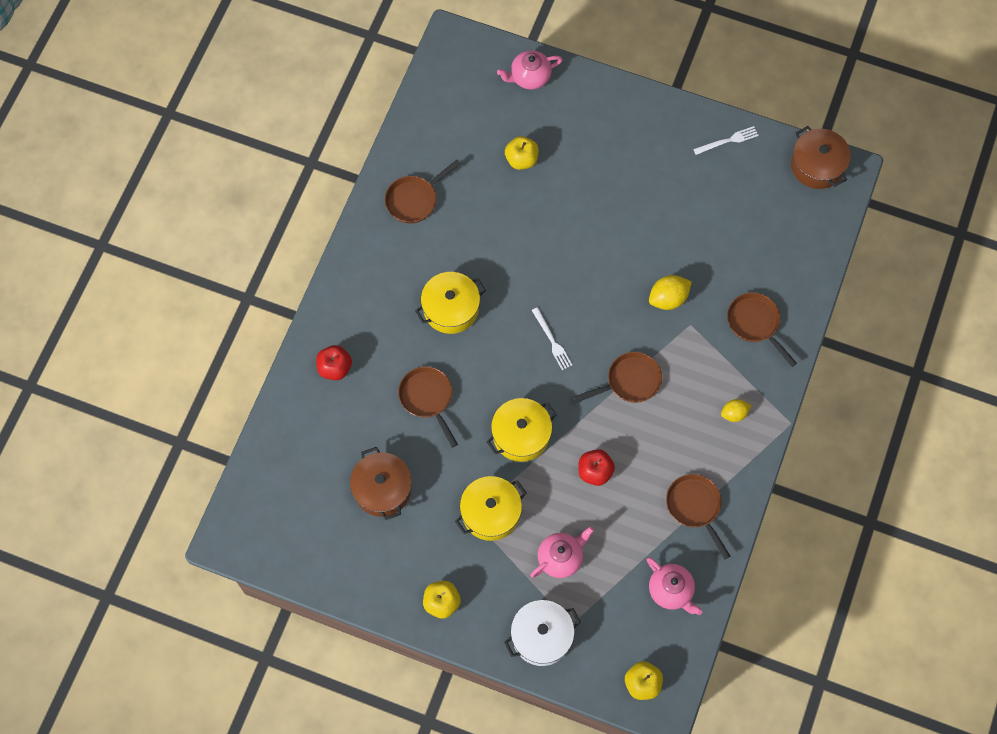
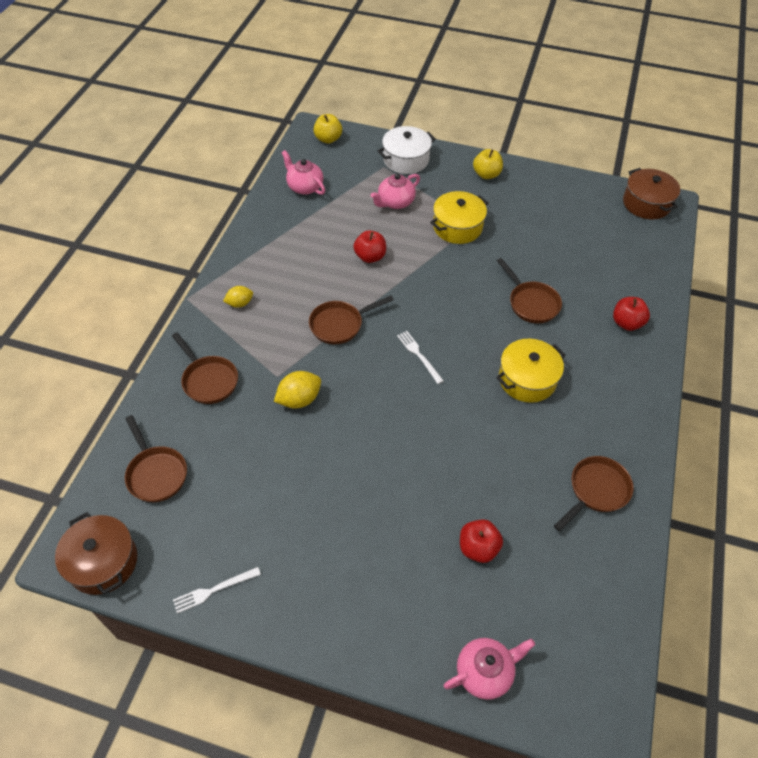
camera: 175 degrees right, 15 degrees down
brown pot [350,447,412,520] -> brown pot moved to [623,168,680,219]
yellow pot [486,398,557,462] -> none
yellow apple [505,136,539,170] -> red apple [460,519,503,563]
brown pan [666,474,730,559] -> brown pan moved to [125,415,187,502]

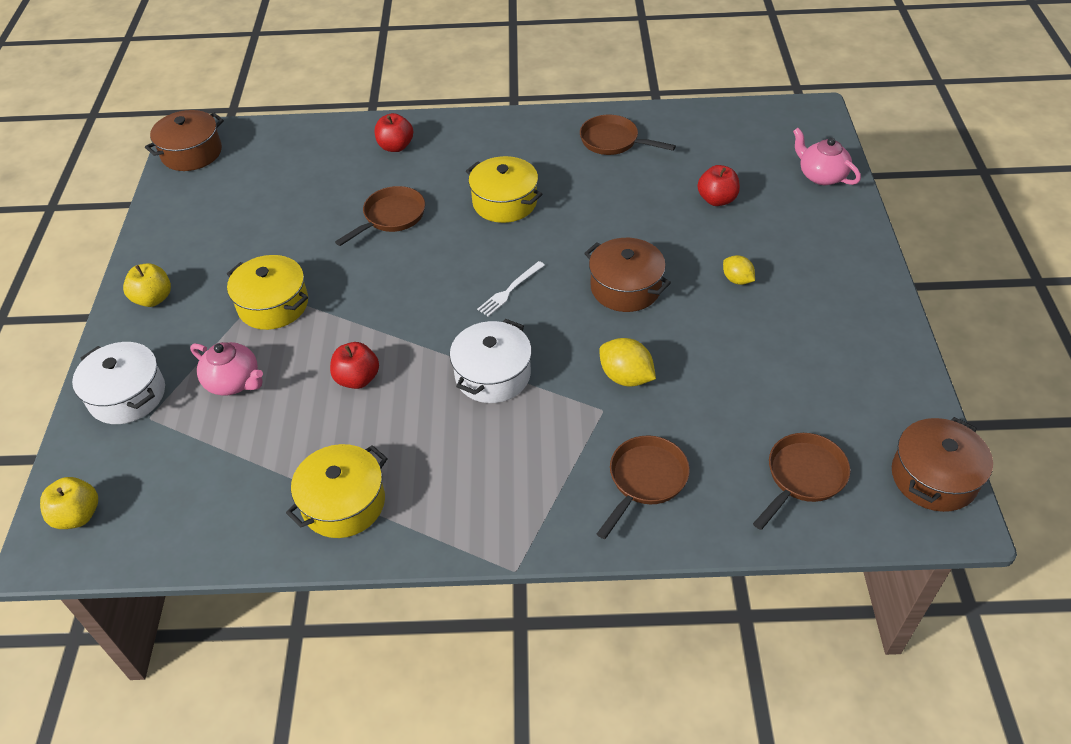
camera: 105 degrees left, 5 degrees down
white fork [173,567,261,613] -> none
yellow lemon [223,286,253,308] -> yellow lemon moved to [723,255,755,285]
pink teapot [282,150,325,195] -> none
brown pan [309,296,394,344] -> white pot [450,319,532,403]
none -> yellow pot [286,444,388,538]
none -> brown pot [584,238,671,312]

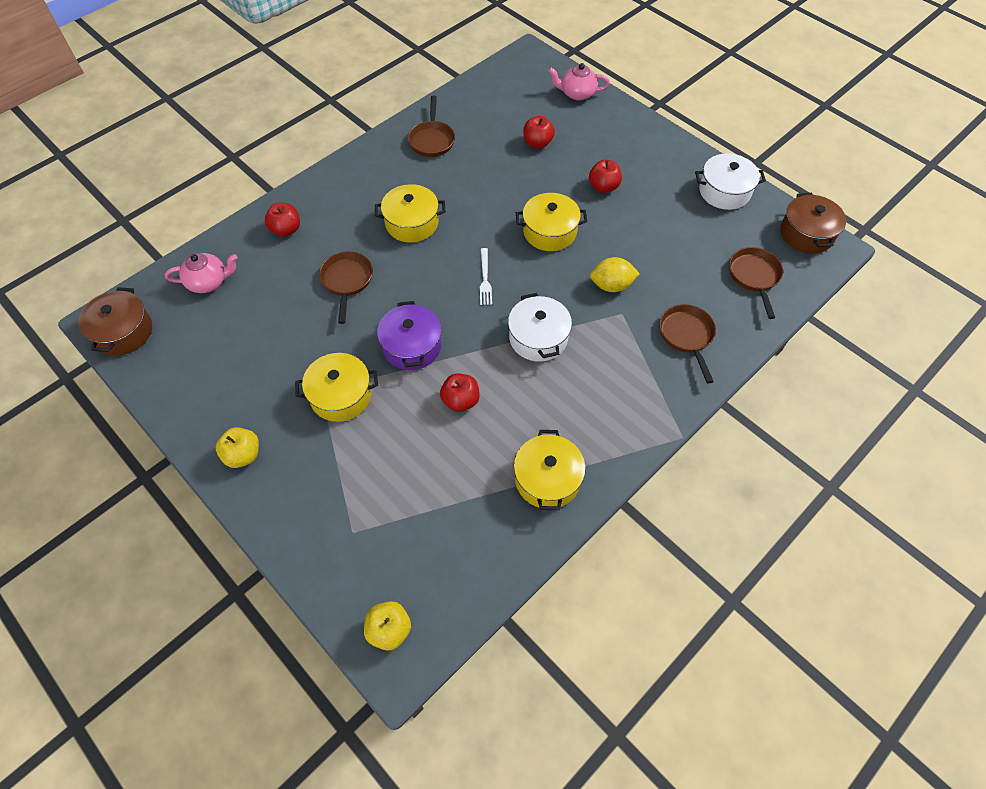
camera: 45 degrees left, 10 degrees up
white pot [72,342,165,424] -> white pot moved to [695,153,766,210]
pink teapot [190,342,263,396] -> pink teapot moved to [165,253,237,293]
brown pan [580,115,676,155] -> brown pan turned 75 degrees counterclockwise [408,96,455,157]
brown pot [584,238,671,312] -> yellow pot [516,193,588,251]
yellow lemon [723,255,755,285] -> red apple [589,160,622,193]
none -> purple pot [377,301,442,370]

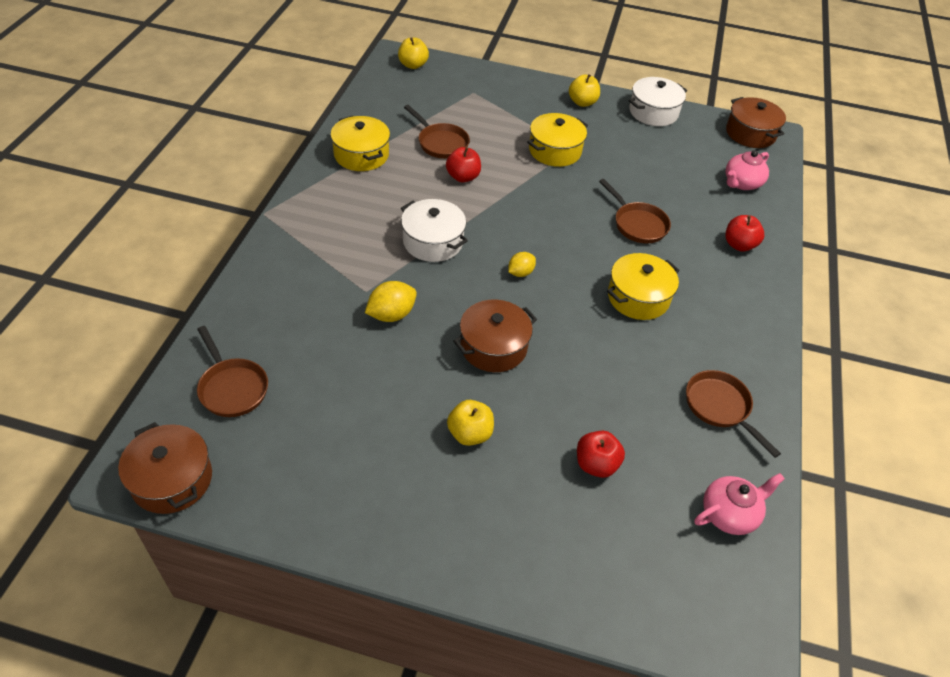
camera: 145 degrees right, 10 degrees down
purple pot [377,301,442,370] -> none
white fork [480,248,492,305] -> yellow lemon [508,252,536,277]
yellow pot [516,193,588,251] -> brown pot [453,300,537,372]
pink teapot [548,63,610,101] -> pink teapot moved to [694,473,785,535]
red apple [589,160,622,193] -> yellow apple [447,400,494,446]
brown pan [659,304,716,383] -> brown pan moved to [404,105,470,159]
white pot [695,153,766,210] -> white pot moved to [629,77,687,126]

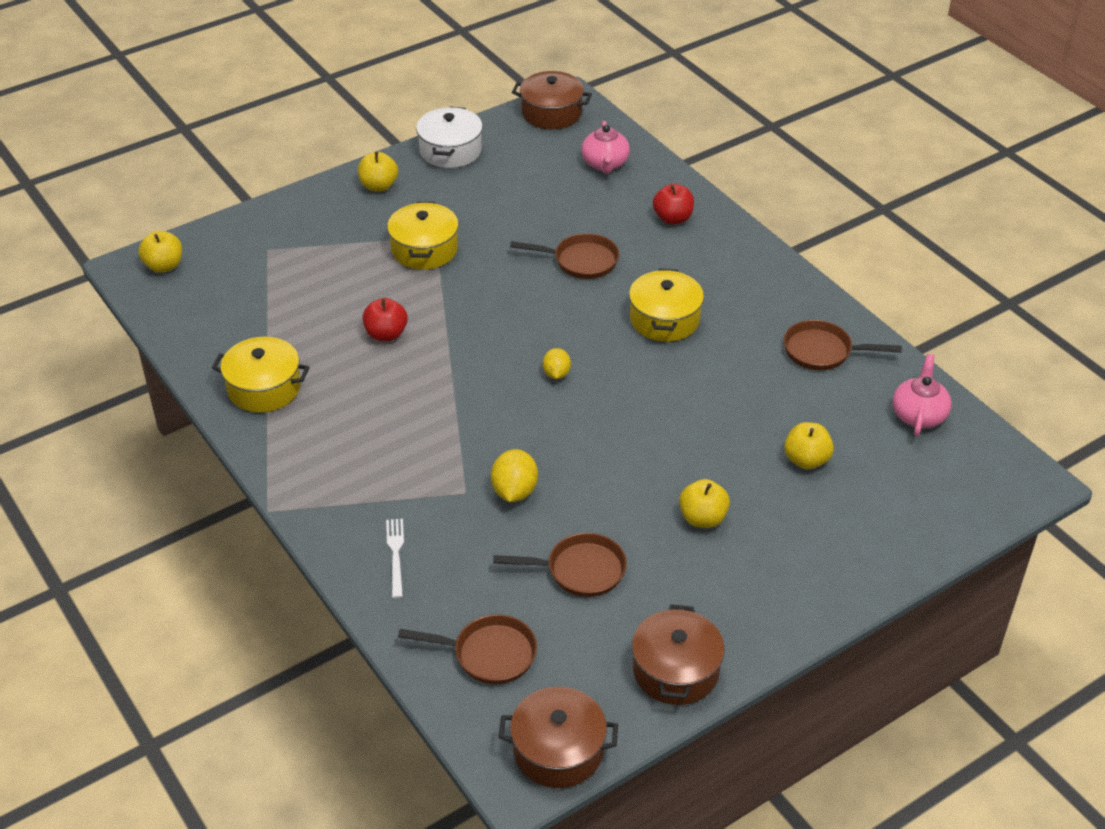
camera: 45 degrees left, 5 degrees down
white pot [401,199,468,262] -> none
brown pan [404,105,470,159] -> brown pan moved to [493,533,627,597]
brown pot [453,300,537,372] -> brown pot moved to [632,604,725,705]
red apple [577,431,625,478] -> yellow apple [784,422,834,469]
none -> white fork [386,519,404,598]

